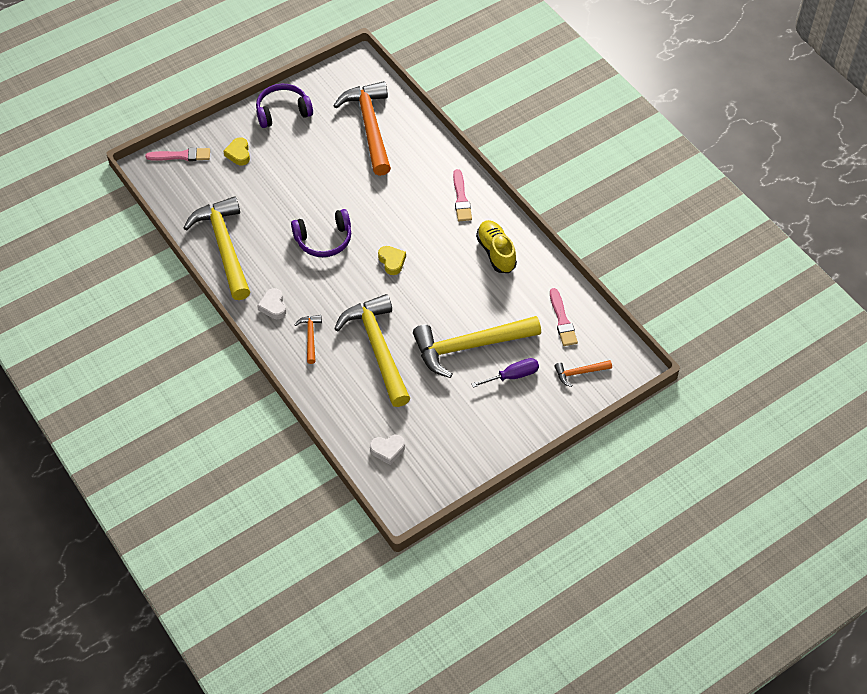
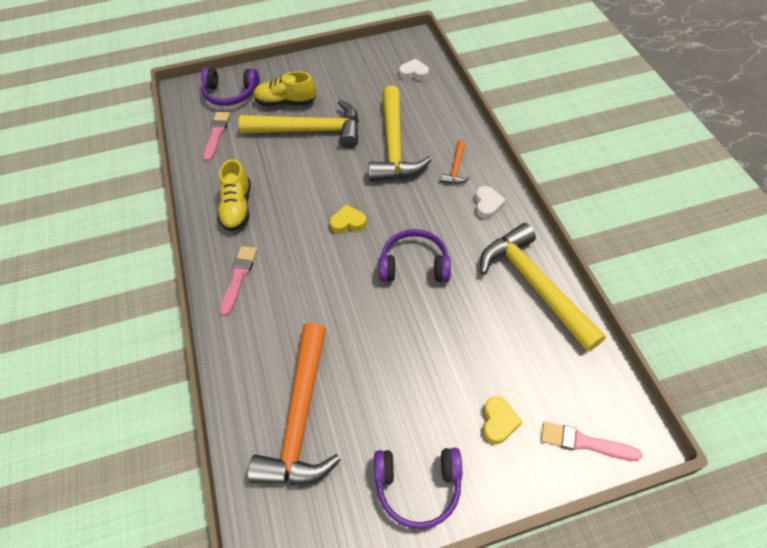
camera: 160 degrees left, 0 degrees up
yellow hammer [183,196,250,300] -> yellow hammer turned 150 degrees clockwise [480,223,606,352]
yellow heart [378,246,406,275] -> yellow heart turned 90 degrees clockwise [330,205,367,234]
purple screwdriver [471,358,539,388] -> yellow shoe [253,71,316,106]
orange hammer [554,360,612,387] -> purple headphones [201,67,259,106]

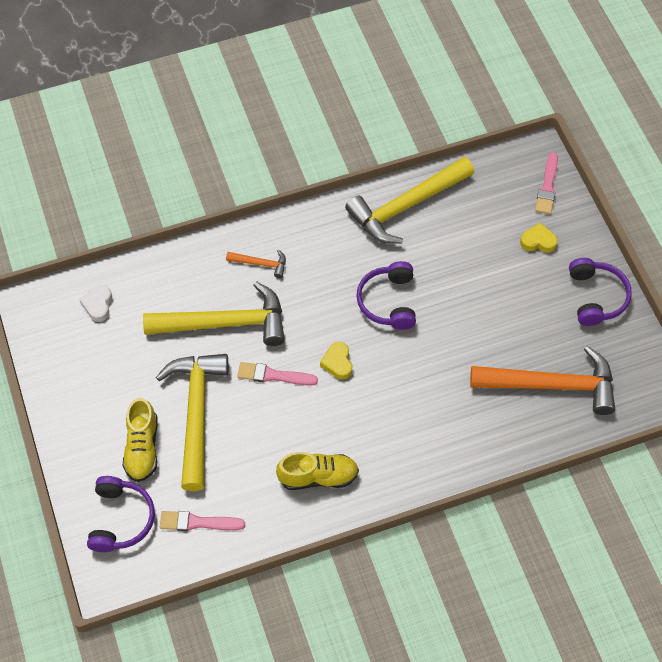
camera: 95 degrees left, 5 degrees up
pink brush [220,246,257,316] -> pink brush moved to [237,362,318,386]
white heart [475,186,506,219] -> none

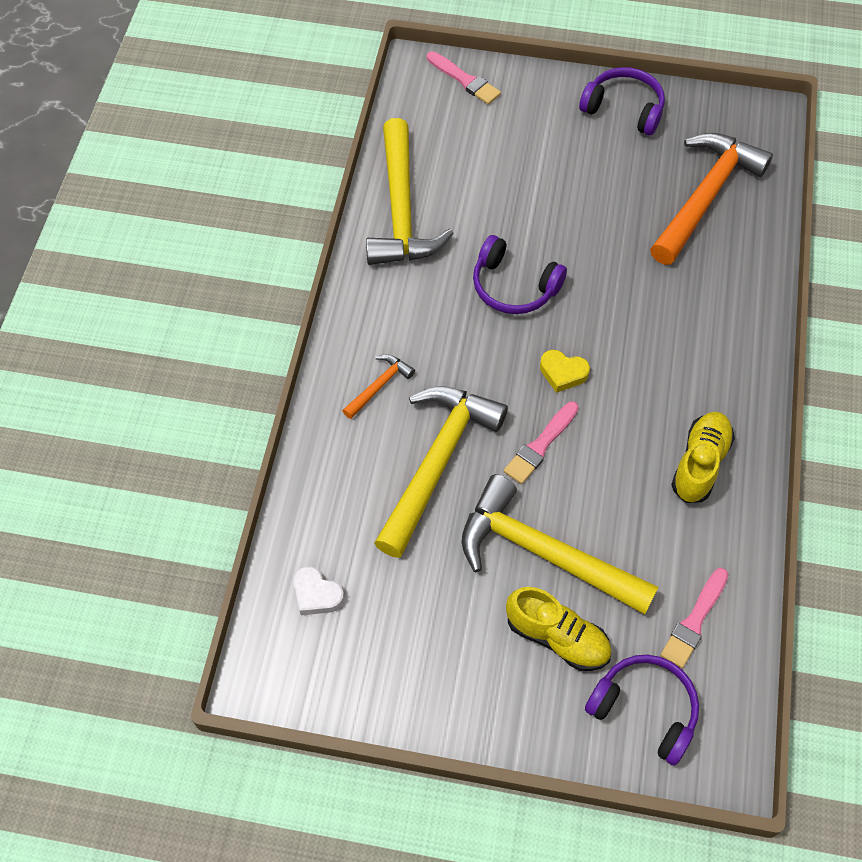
camera: 60 degrees left, 0 degrees up
yellow heart [520,223,558,253] -> none

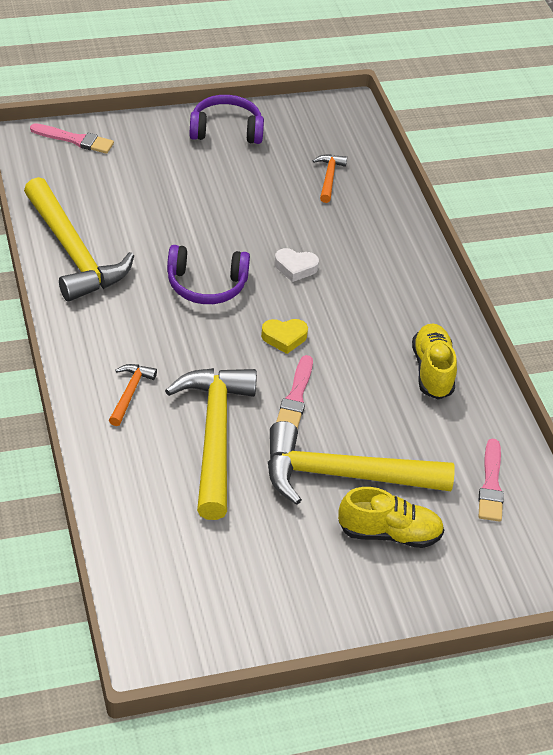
camera: 30 degrees left, 15 degrees down
white heart [294,566,344,615] -> white heart moved to [275,248,319,282]
purple headphones [585,654,699,766] -> none
orange hammer [650,133,773,265] -> orange hammer [312,154,347,203], size x0.44

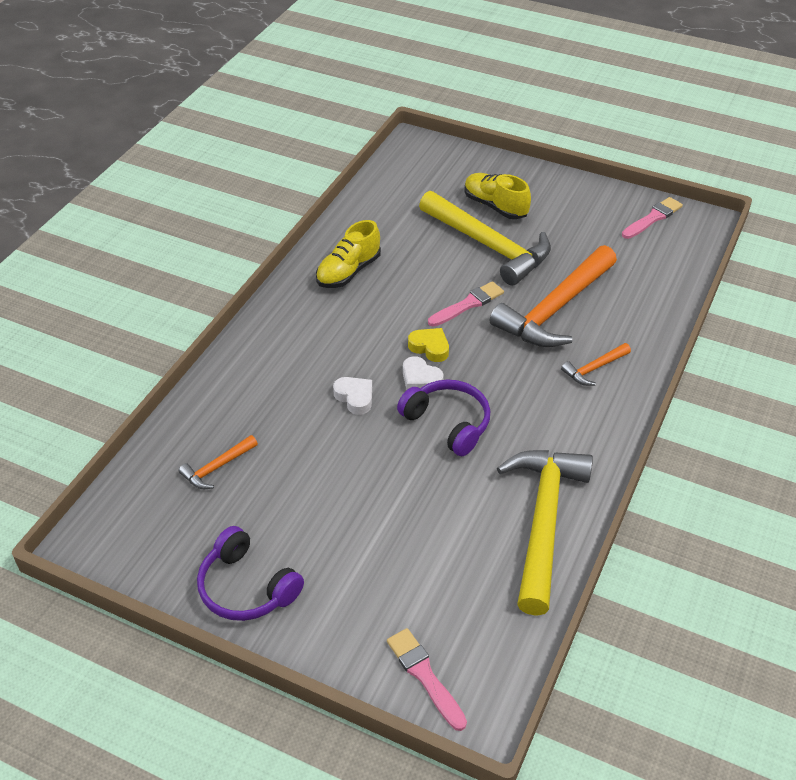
camera: 135 degrees left, 0 degrees up
yellow hammer [165,368,257,520] -> orange hammer [490,245,617,347]
pink brush [479,439,504,522] -> pink brush moved to [622,197,683,239]
none -> white heart [403,356,444,390]

